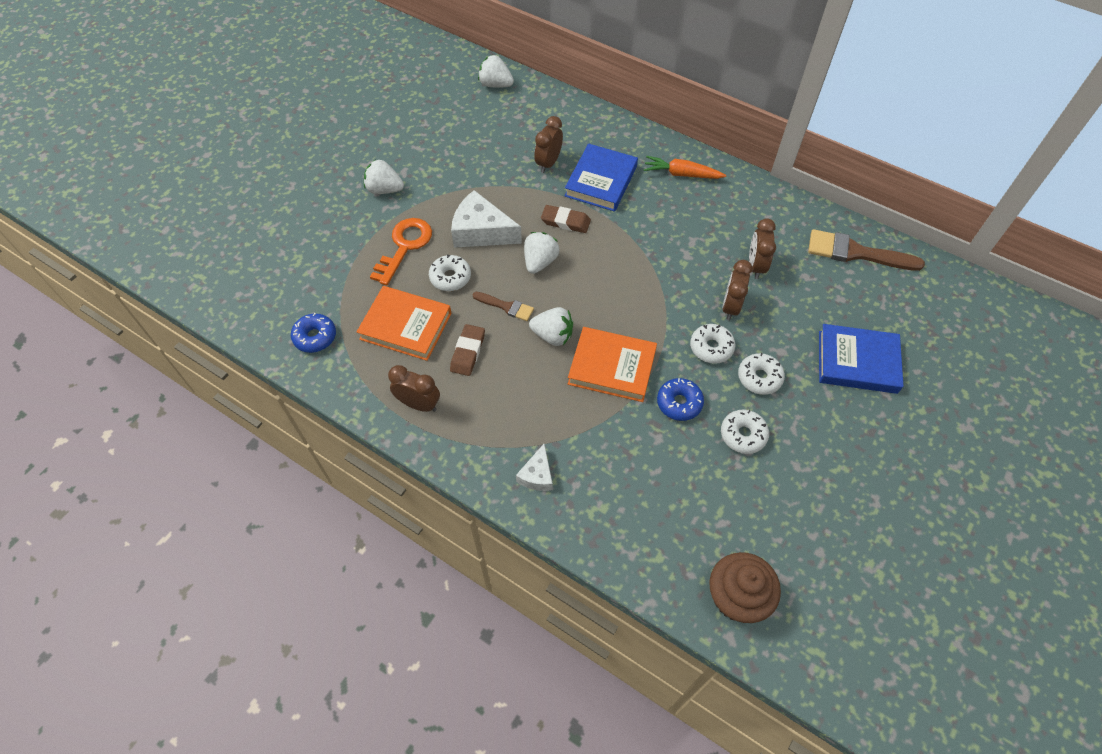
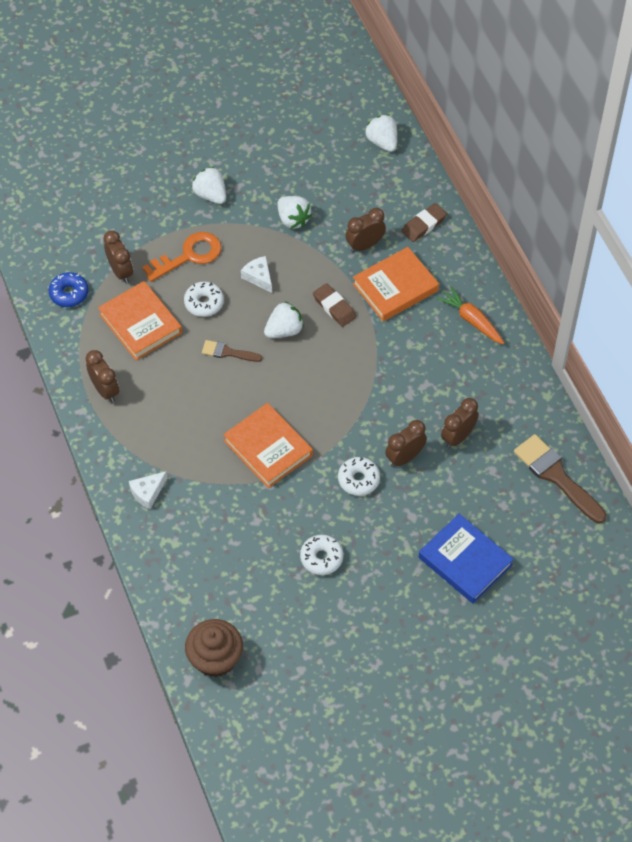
camera: 35 degrees right, 0 degrees up
brown eraser [450,324,485,376] -> brown eraser moved to [402,203,447,242]
white cheese [451,190,522,248] -> white cheese [241,256,272,293], size x0.55
brown brush [472,292,534,321] -> brown brush turned 135 degrees clockwise [202,340,262,362]
white strawberry [529,307,573,346] -> white strawberry moved to [277,196,312,229]
blue book [565,143,638,212] -> orange book [353,247,439,321]
blue donut [657,378,704,421] -> none
white donut [738,353,785,395] -> none
none -> brown clock [103,230,133,283]

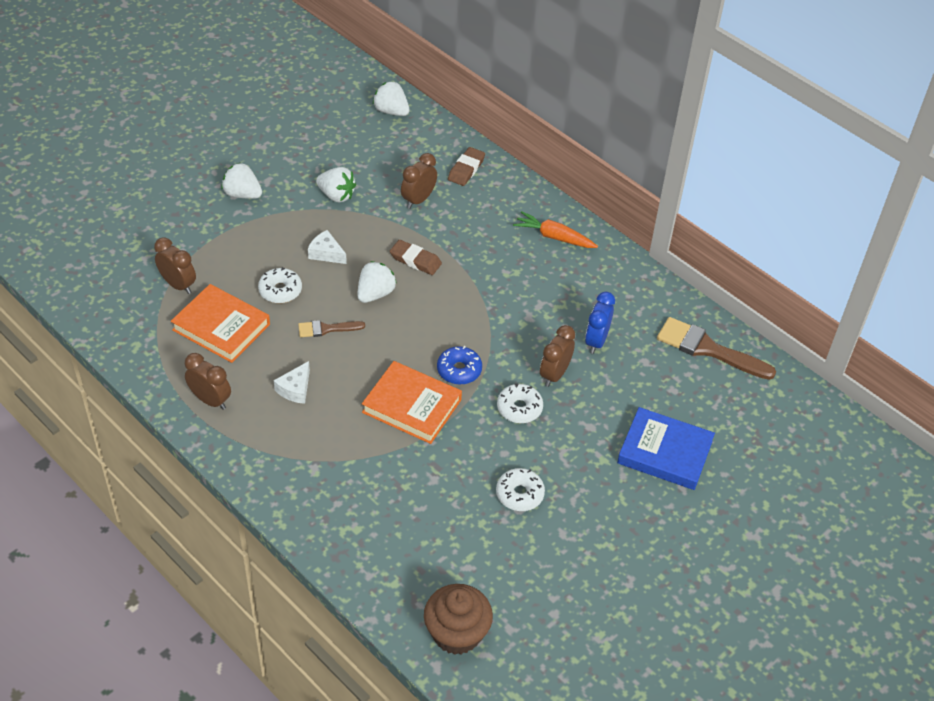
camera: 25 degrees left, 10 degrees down
blue donut [49,272,89,307] -> blue donut moved to [437,346,482,385]
white cheese [129,471,167,509] -> white cheese moved to [274,361,310,404]
orange key [142,232,221,282] -> none
orange book [353,247,439,321] -> none
brown clock [441,398,479,448] -> blue clock [585,292,615,354]

